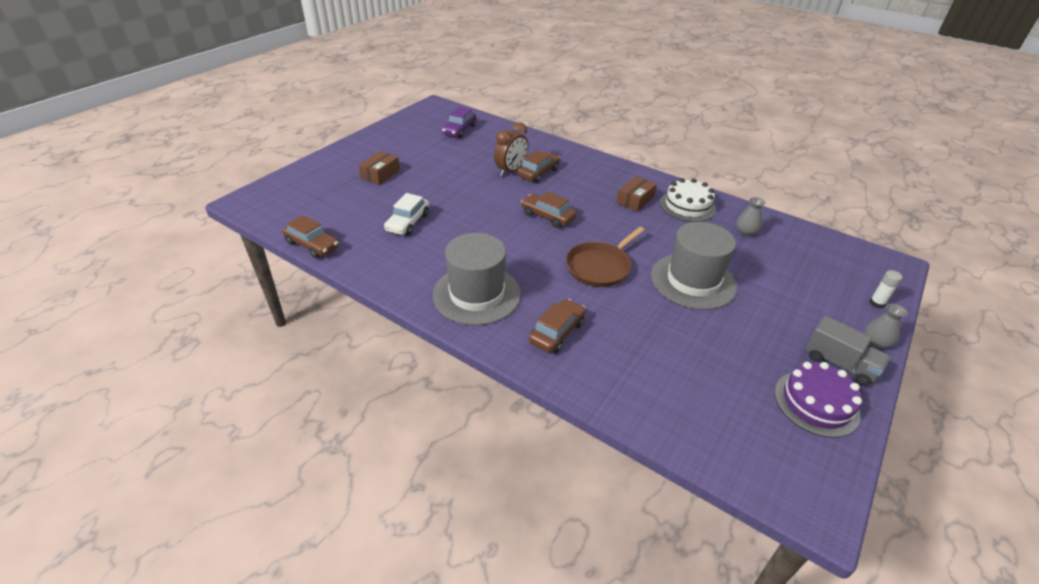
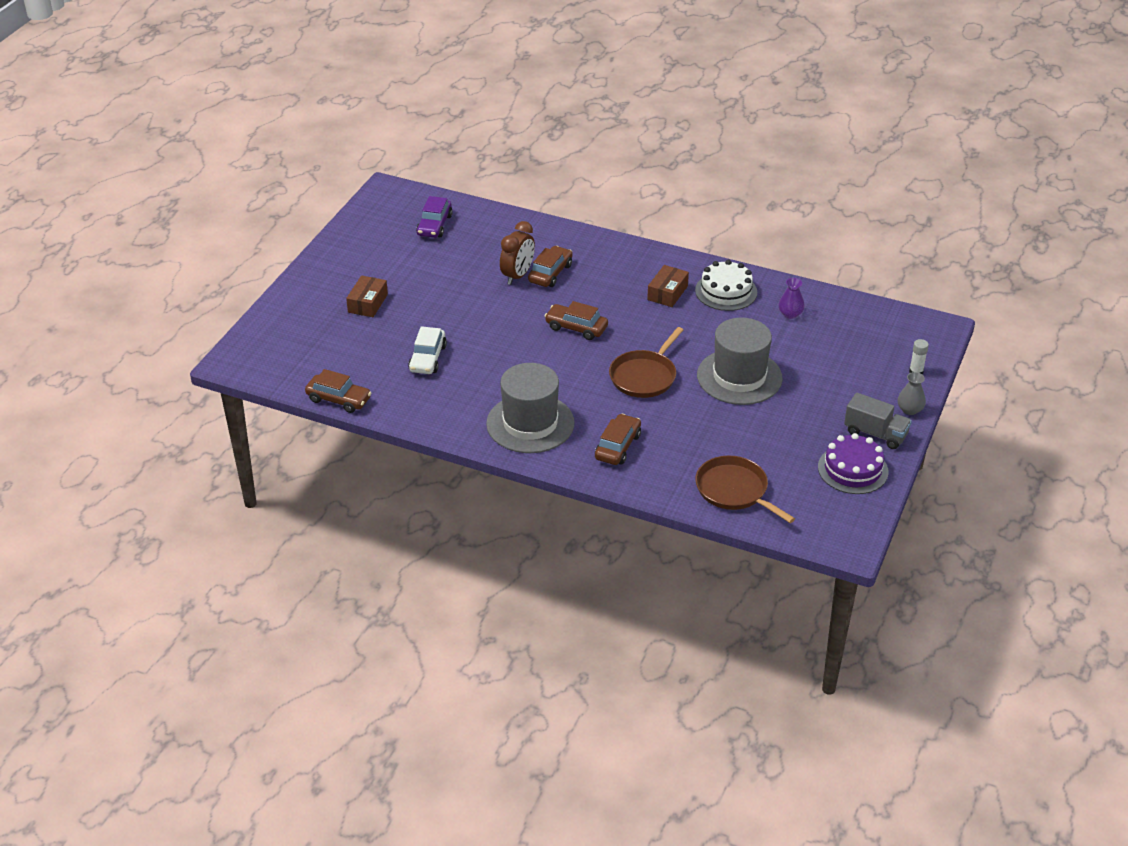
camera: 10 degrees left, 0 degrees up
grey vase [737,197,765,236] -> purple vase [778,278,805,319]
none -> brown pan [695,456,795,523]

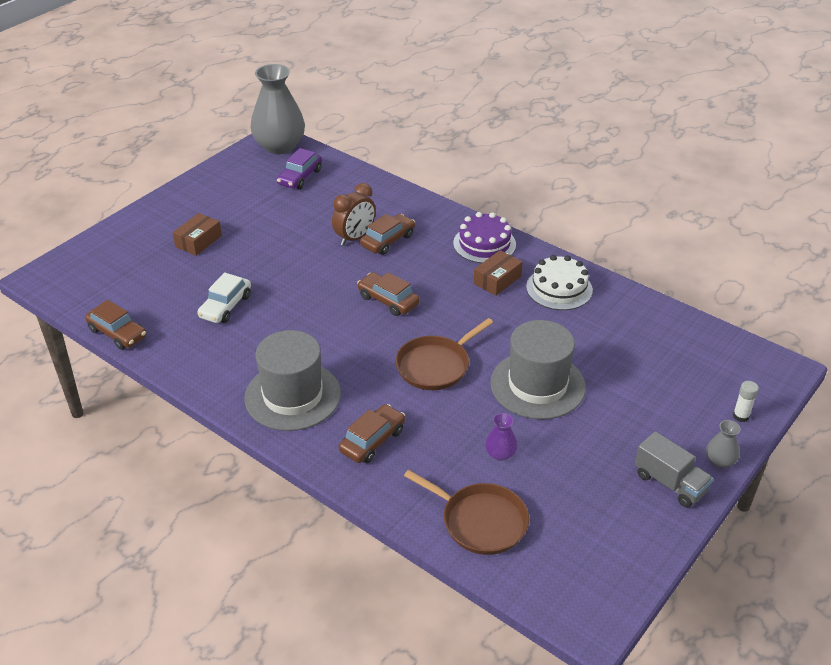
camera: 15 degrees right, 0 degrees up
brown pan [695,456,795,523] -> brown pan turned 150 degrees clockwise [404,470,529,555]
purple vase [778,278,805,319] -> purple vase moved to [485,413,518,461]
purple cake [818,433,889,494] -> purple cake moved to [453,212,516,263]
none -> grey vase [250,64,305,154]

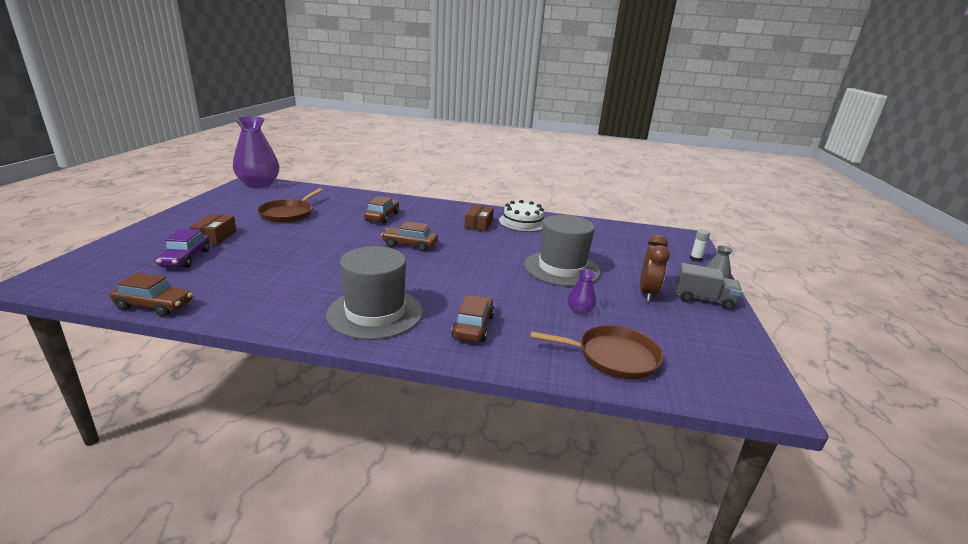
camera: 30 degrees left, 15 degrees down
white car [197,272,251,323] -> none
grey vase [250,64,305,154] -> purple vase [233,116,279,188]
purple car [277,148,322,189] -> purple car moved to [156,229,210,268]
brown clock [332,183,376,246] -> brown clock moved to [640,235,670,302]
brown pan [395,318,493,390] -> brown pan moved to [257,188,323,223]
purple cake [453,212,516,263] -> none

